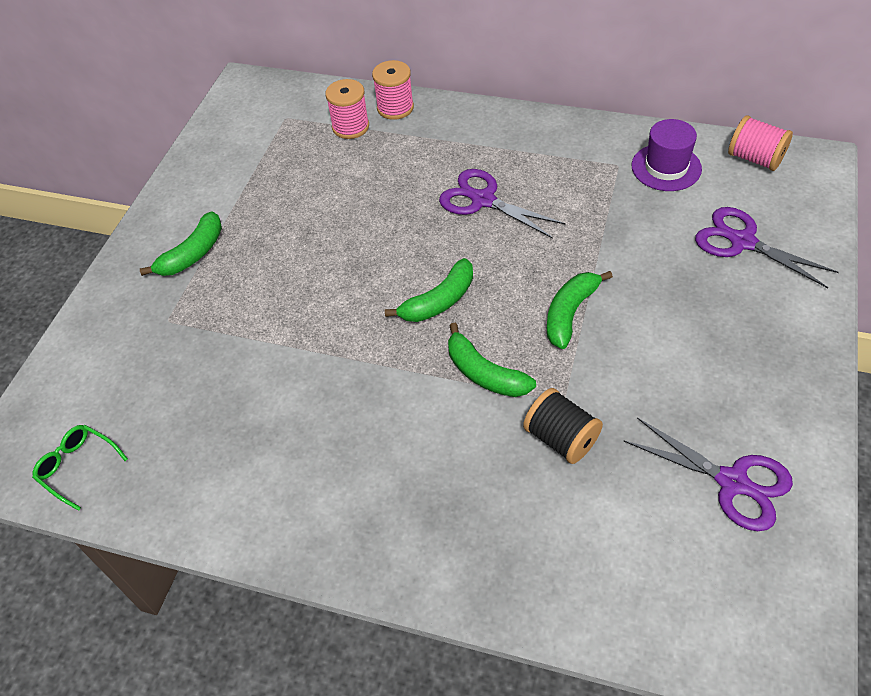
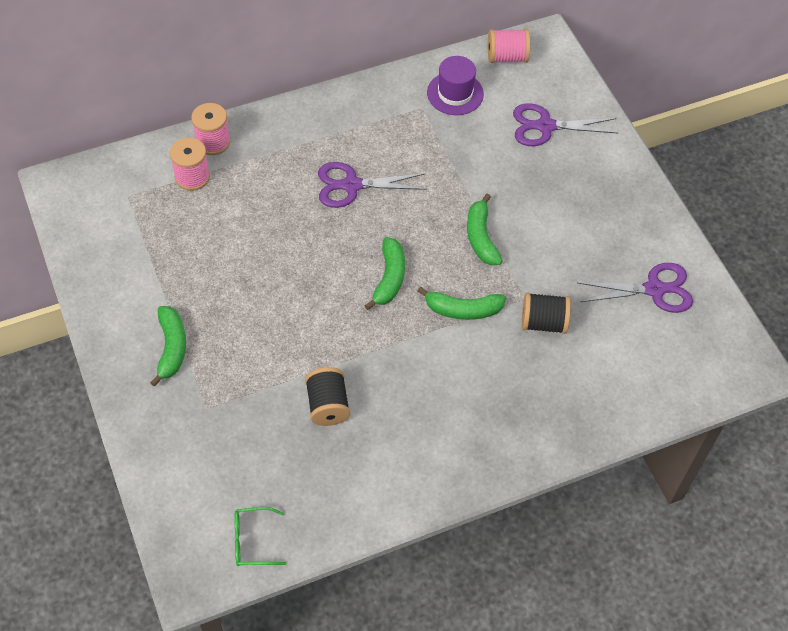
camera: 45 degrees left, 5 degrees up
none -> black spool [305,367,350,426]

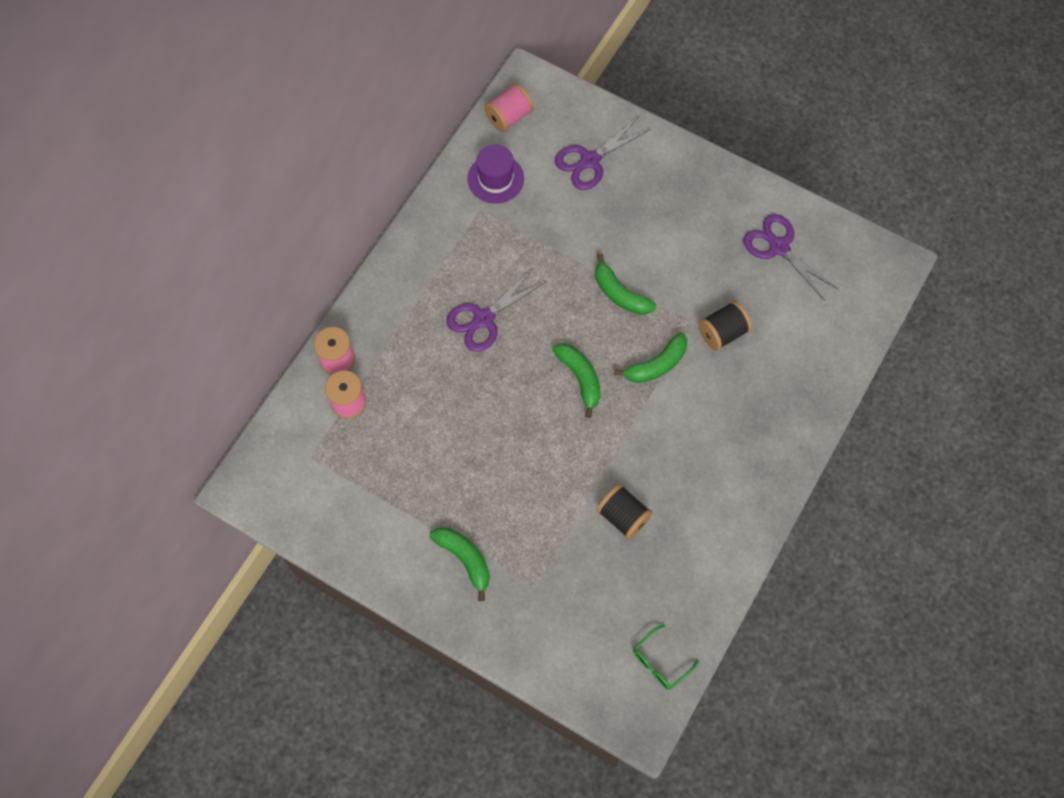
camera: 35 degrees left, 10 degrees up
purple scissors [578,263,693,313] -> purple scissors turned 90 degrees counterclockwise [743,214,839,301]

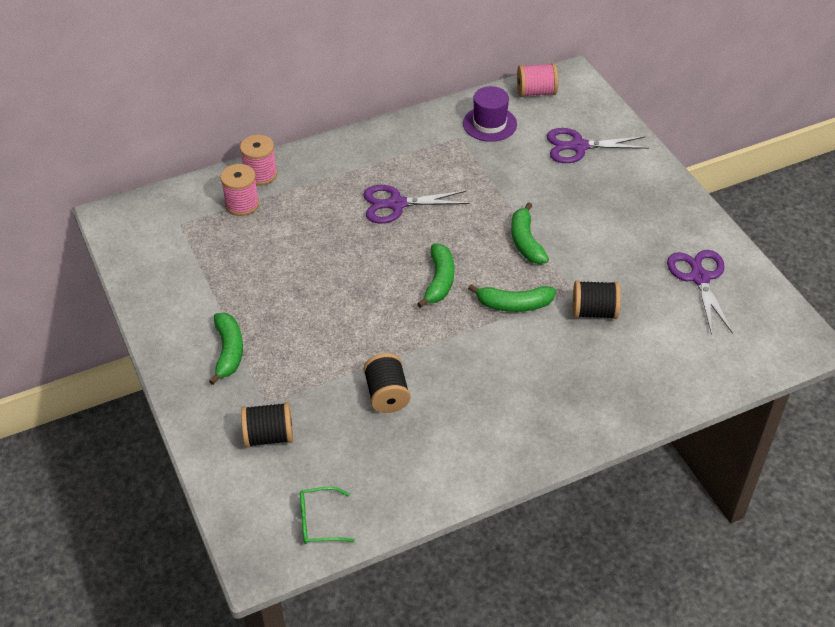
camera: 35 degrees right, 20 degrees down
none -> black spool [241,402,293,447]

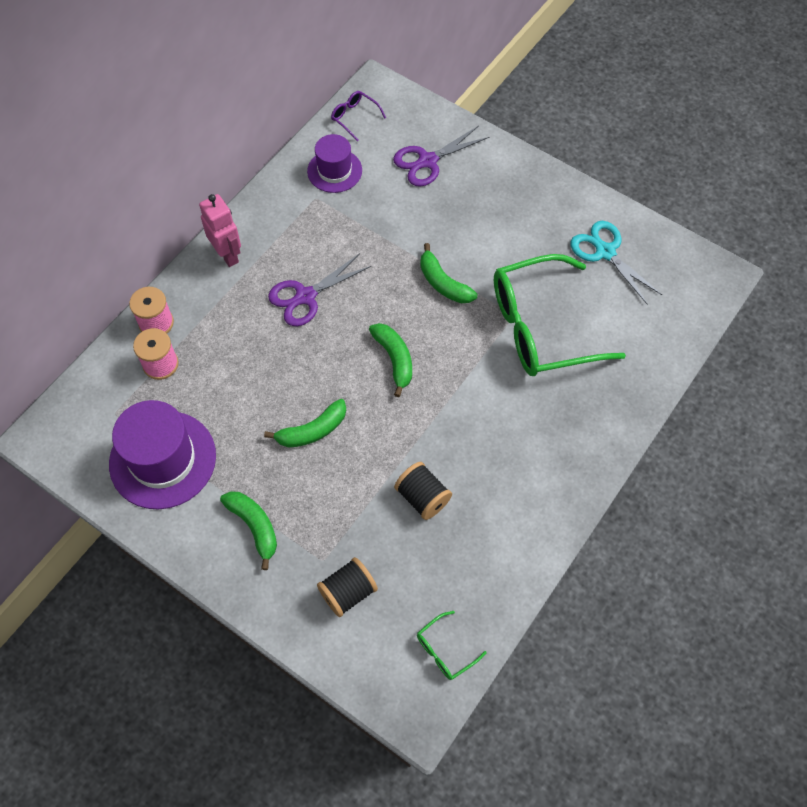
camera: 30 degrees left, 15 degrees up
green banana [468,284,556,312] -> green banana moved to [264,399,346,448]
pink spool [517,63,558,97] -> purple glasses [331,91,386,142]
black spool [573,281,621,319] -> green glasses [494,254,626,376]
purple scissors [667,250,733,335] -> turquoise scissors [570,221,662,304]
none -> purple hat [109,400,216,509]
none -> pink robot [199,194,241,267]

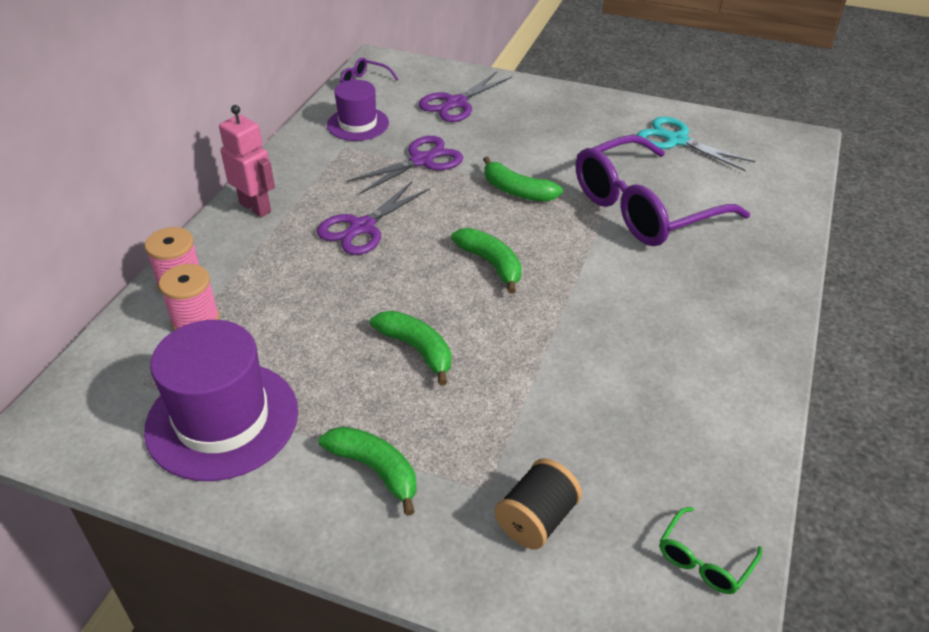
camera: 15 degrees left, 20 degrees down
green banana [264,399,346,448] -> green banana turned 90 degrees counterclockwise [370,311,451,386]
black spool [394,462,452,520] -> none
green glasses [494,254,626,376] -> purple glasses [576,135,750,246]
none -> purple scissors [347,136,464,194]

